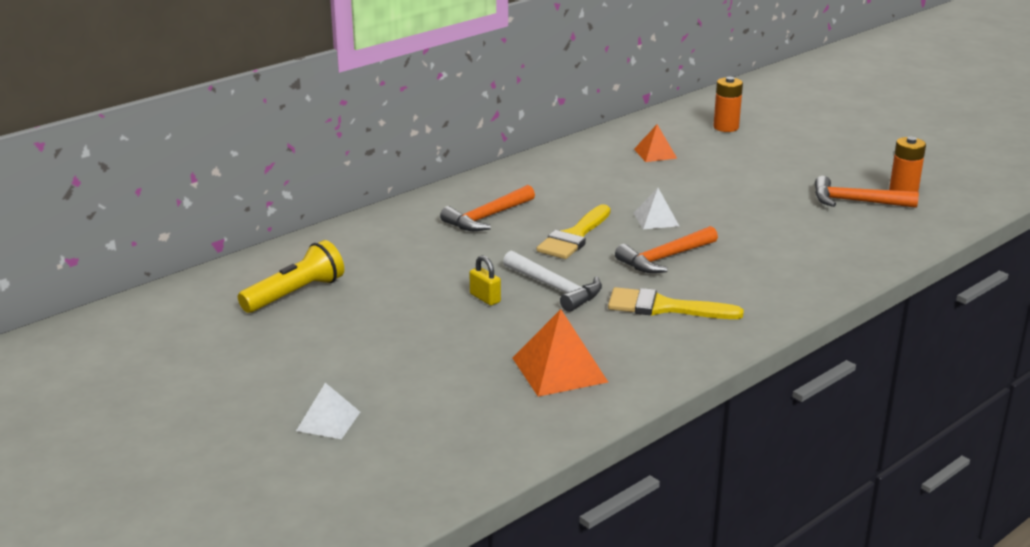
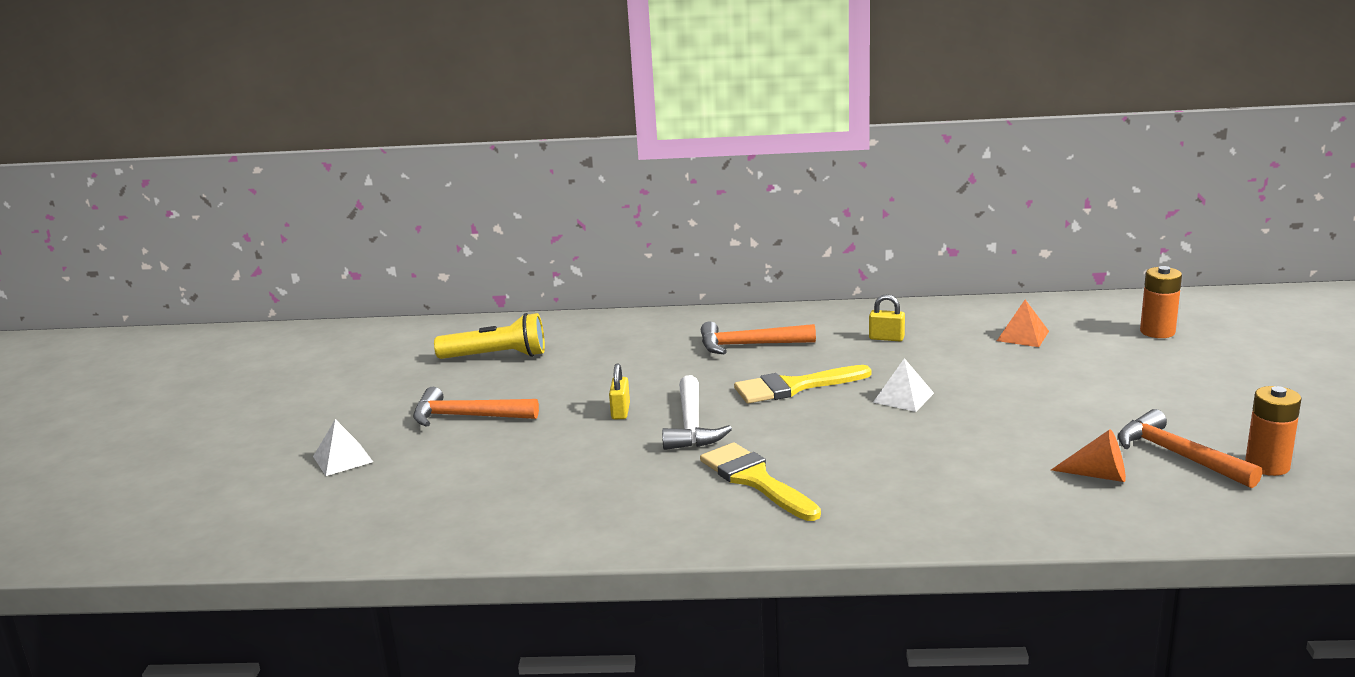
camera: 45 degrees right, 5 degrees down
orange pyramid [512,309,608,397] -> none
orange hammer [615,226,718,273] -> orange hammer moved to [413,387,539,427]
none -> yellow padlock [869,294,905,341]
none -> orange cone [1051,429,1126,482]

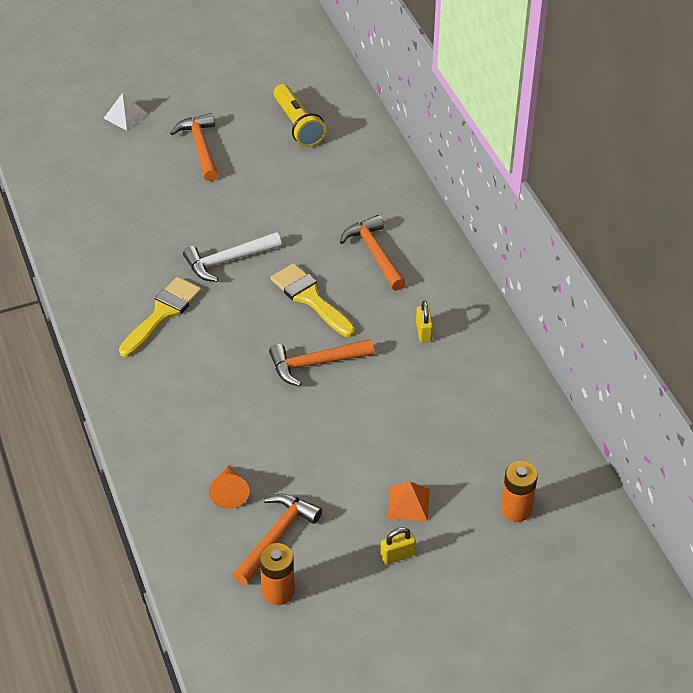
camera: 65 degrees right, 25 degrees up
yellow padlock [609,363,630,419] -> yellow padlock moved to [380,527,416,564]
white pyramid [873,358,934,412] -> orange hammer [269,339,374,387]
orange pyramid [997,300,1049,347] -> orange pyramid moved to [388,482,430,522]

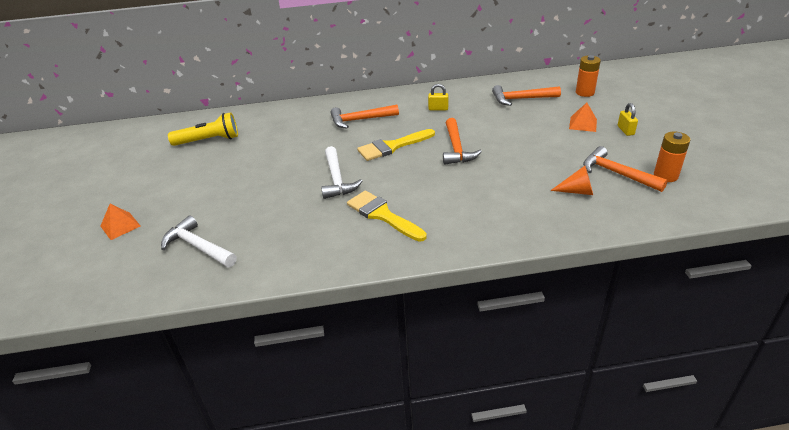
camera: 75 degrees left, 10 degrees down
white pyramid [103,93,148,131] -> orange pyramid [101,204,141,240]
orange hammer [170,113,218,181] -> orange hammer moved to [492,85,561,106]
none -> white hammer [161,216,237,267]

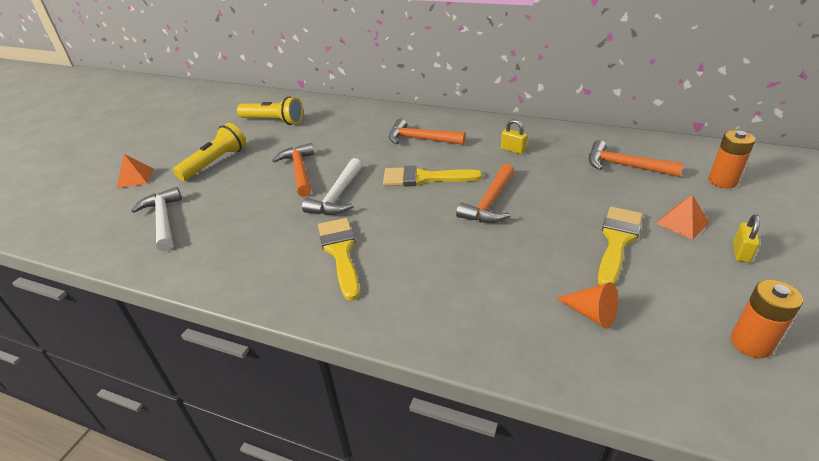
camera: 30 degrees right, 0 degrees up
orange hammer [583,146,668,192] -> orange hammer moved to [272,143,315,197]
none -> yellow flashlight [173,123,246,181]
none -> yellow brush [598,207,643,285]

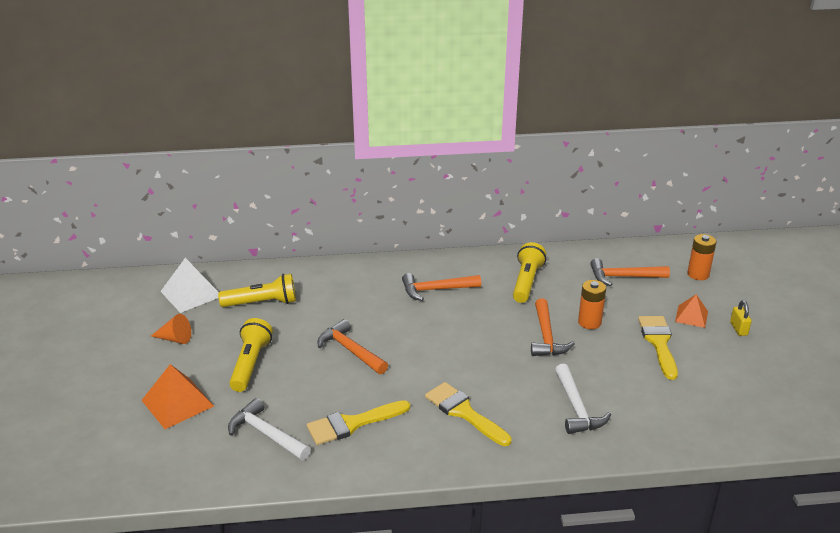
camera: 30 degrees left, 5 degrees down
orange pyramid [117,154,153,188] -> orange pyramid [141,364,214,429], size x1.62
white hammer [302,158,362,215] -> white hammer moved to [555,364,611,434]
yellow brush [383,166,482,186] -> yellow brush moved to [307,400,410,445]
yellow padlock [501,119,528,154] -> yellow flashlight [513,242,546,303]
orange cone [556,282,618,329] -> orange cone moved to [151,314,191,344]
orange battery [731,280,803,358] -> orange battery moved to [578,280,606,329]
none -> white pyramid [160,258,219,313]

